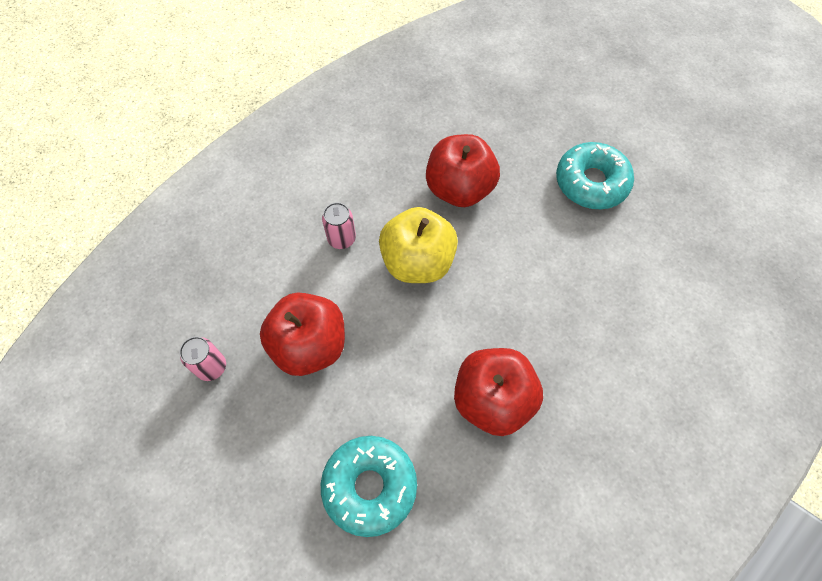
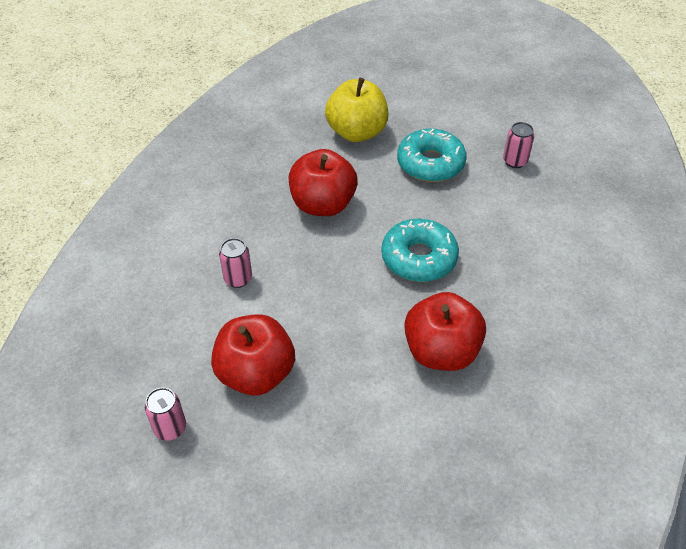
camera: 25 degrees left, 15 degrees down
turquoise donut [321,436,417,537] -> turquoise donut moved to [381,219,459,282]
yellow apple [379,207,458,283] -> yellow apple moved to [325,78,388,142]
none -> pink can [503,122,534,168]

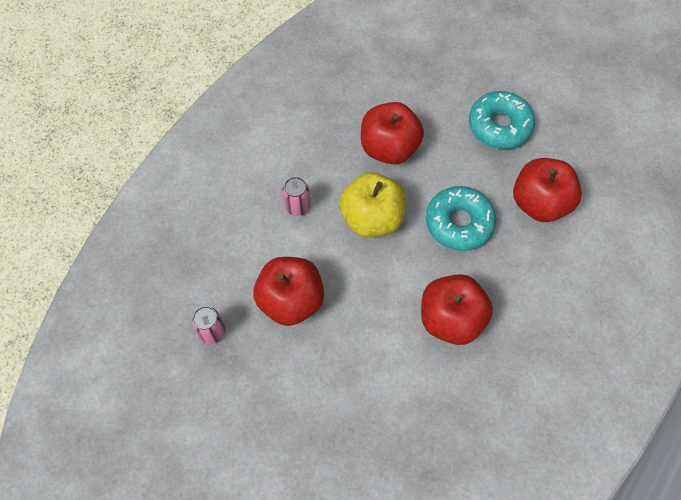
camera: 15 degrees right, 15 degrees up
yellow apple [325,78,388,142] -> yellow apple moved to [339,173,406,237]
pink can [503,122,534,168] -> none
none -> red apple [513,158,582,222]

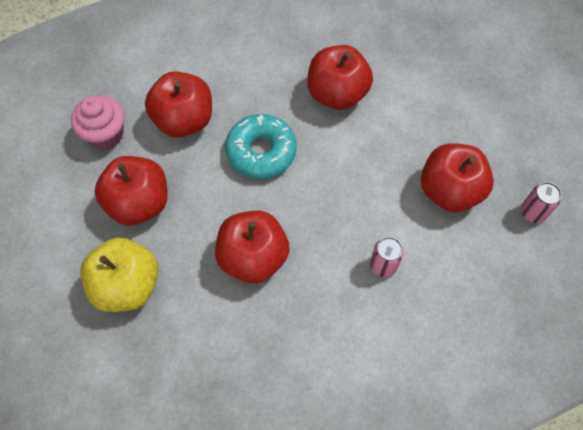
camera: 140 degrees left, 0 degrees up
yellow apple [339,173,406,237] -> yellow apple moved to [80,237,158,312]
turquoise donut [469,91,535,149] -> red apple [95,156,168,226]
none -> pink cupcake [71,95,125,150]

